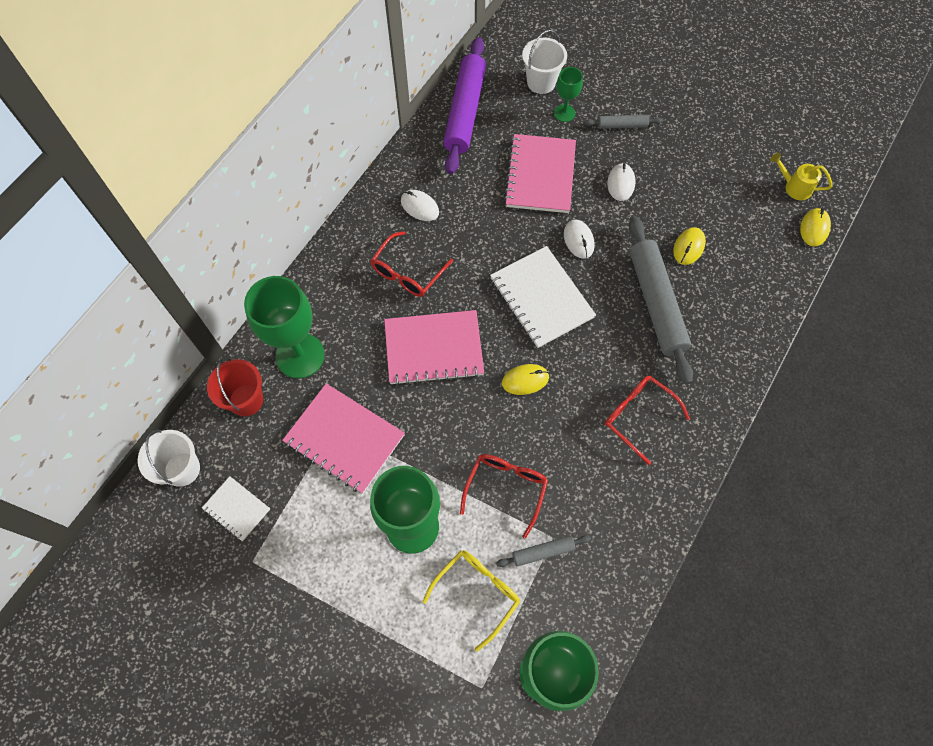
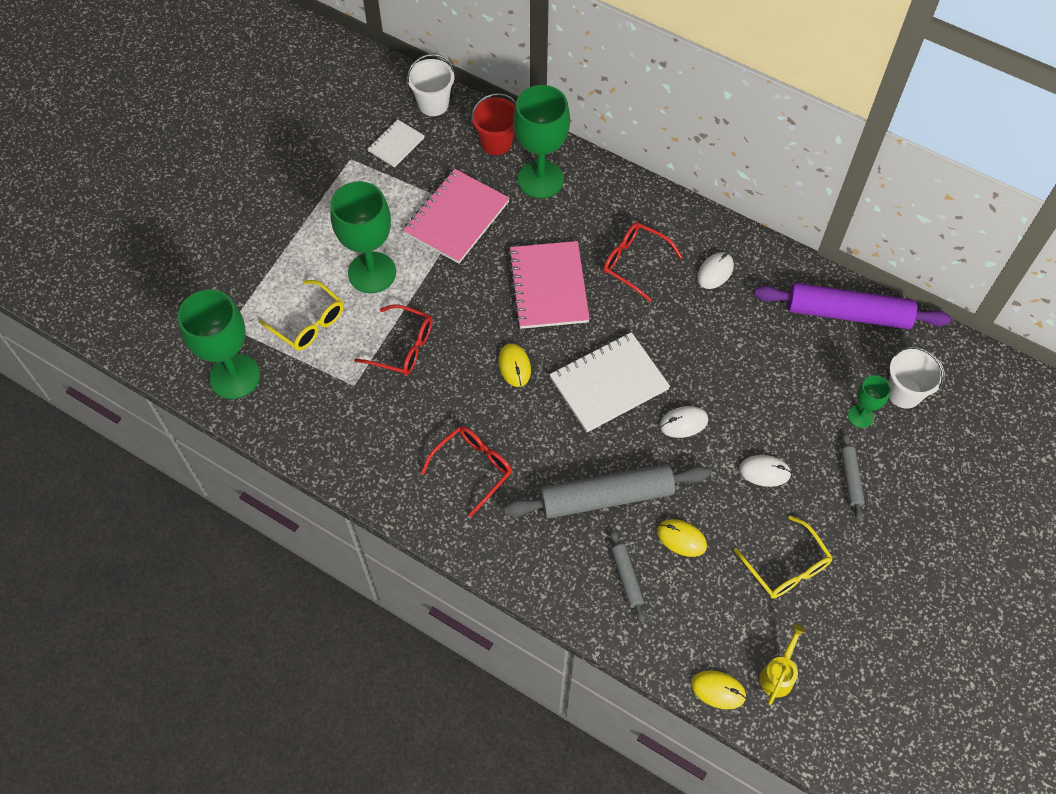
camera: 90 degrees right, 5 degrees down
grey rolling pin [496,535,591,567] -> grey rolling pin moved to [610,530,645,623]
pink notebook [504,134,576,213] -> none
none -> yellow glasses [734,515,833,599]

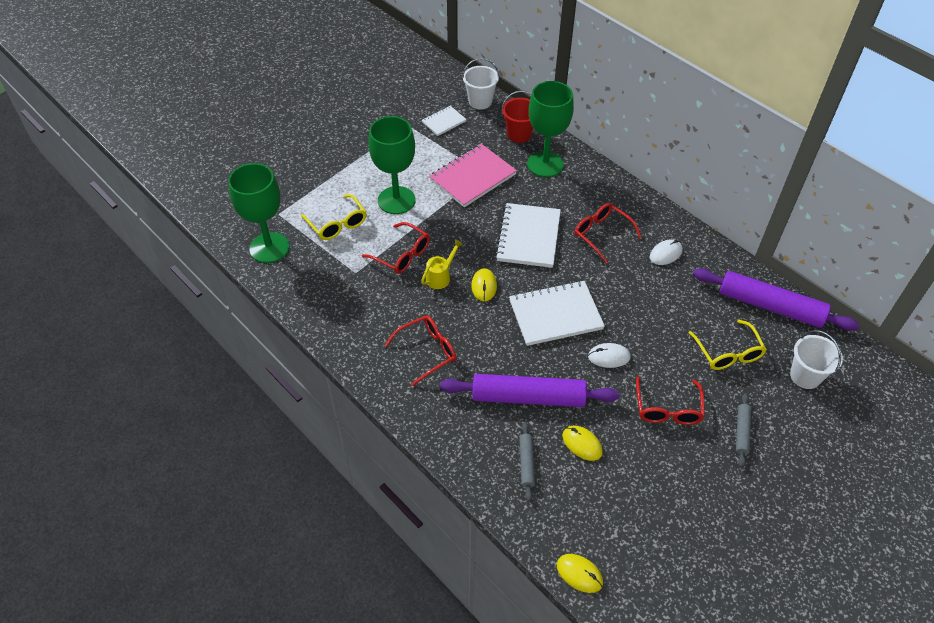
camera: 15 degrees right, 10 degrees down
grey rolling pin [504,464,710,519] -> purple rolling pin [440,374,619,407]
pink notebook [508,241,590,329] -> white notebook [495,203,561,268]
yellow glasses [734,515,833,599] -> yellow glasses moved to [688,320,767,370]
white mouse [739,455,792,487] -> red glasses [636,376,705,425]
yellow watering can [759,624,806,705] -> yellow watering can moved to [421,240,463,289]
green goblet [848,375,891,428] -> none

